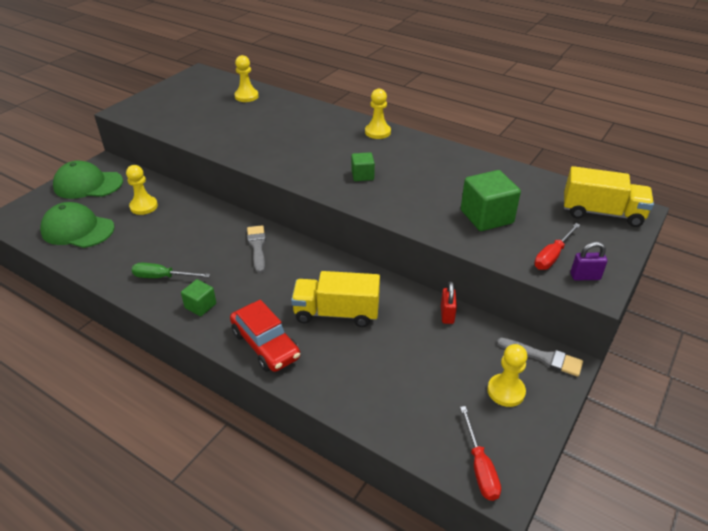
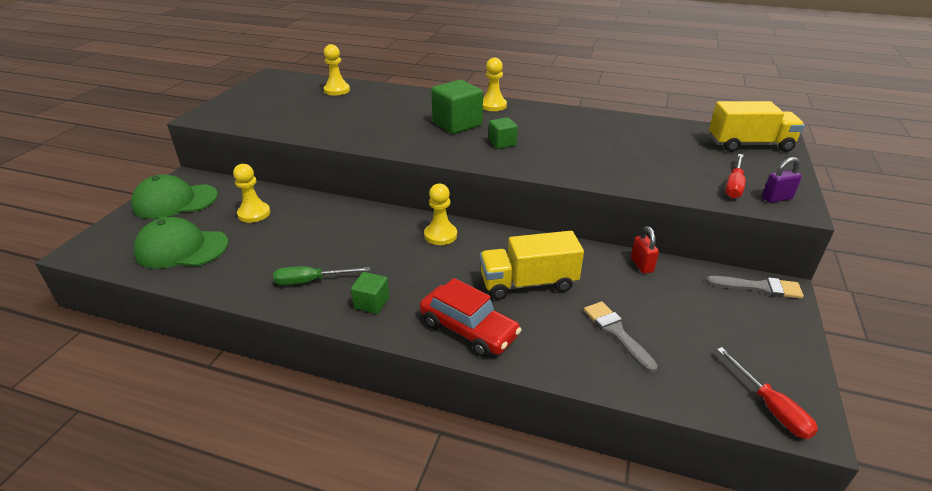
camera: 15 degrees left, 5 degrees down
grey brush [247,225,266,273] -> grey brush moved to [584,301,658,373]
green cube [461,170,521,231] -> green cube moved to [431,80,483,134]
yellow pawn [487,344,527,407] -> yellow pawn moved to [424,183,457,245]

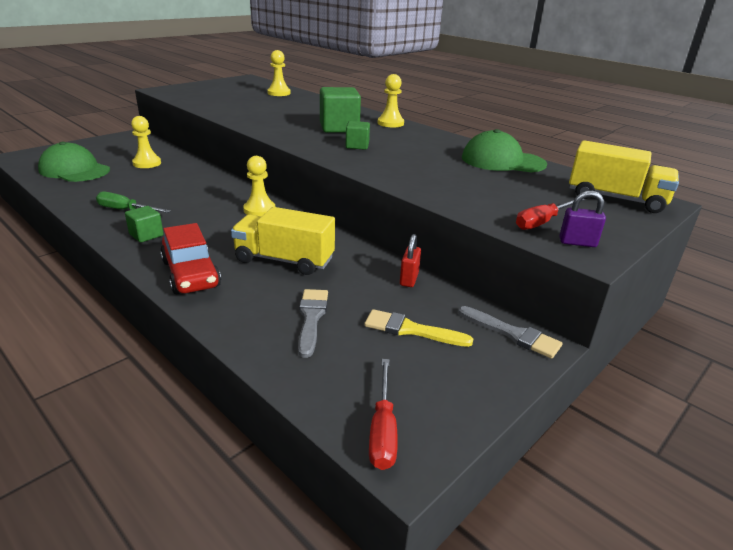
camera: 25 degrees right, 5 degrees down
green cap [131,174,218,219] -> green cap moved to [462,129,547,172]
none -> yellow brush [364,309,473,347]

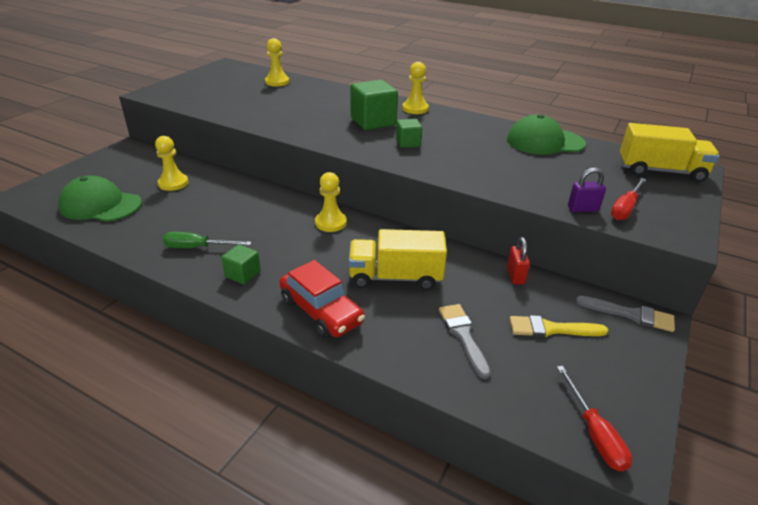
camera: 15 degrees left, 5 degrees up
purple padlock [559,190,606,247] -> purple padlock moved to [568,167,606,212]

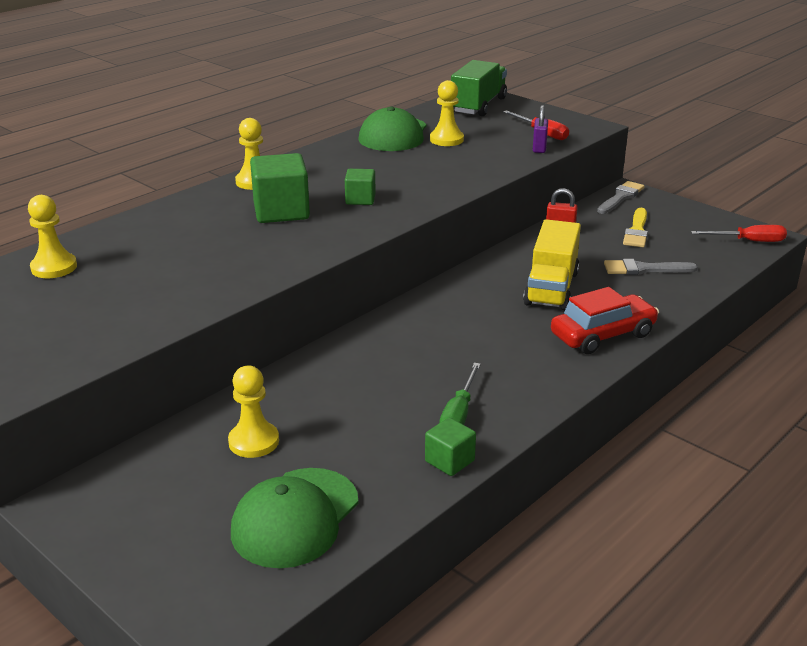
camera: 75 degrees left, 5 degrees down
green cube [221,244,261,285] -> green cube moved to [425,418,476,476]
yellow pawn [315,172,347,232] -> yellow pawn moved to [430,80,464,146]
yellow truck [620,123,720,182] -> green truck [451,60,507,116]

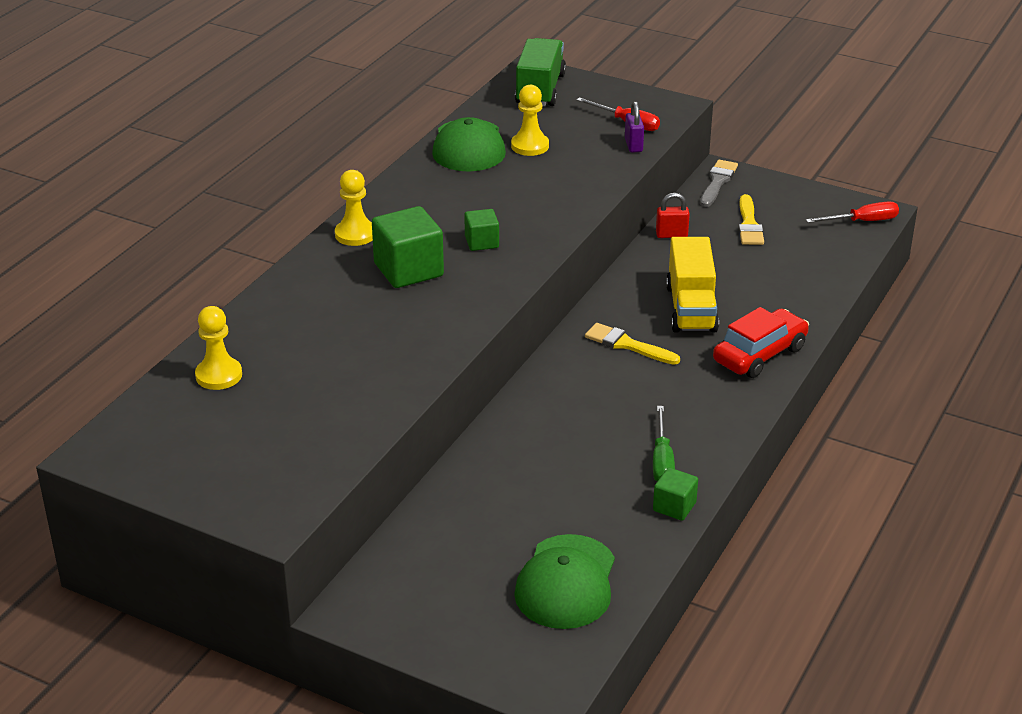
camera: 15 degrees left, 5 degrees up
yellow pawn [228,366,279,458] -> none
grey brush [604,259,698,275] -> none
none -> yellow brush [585,323,680,365]

